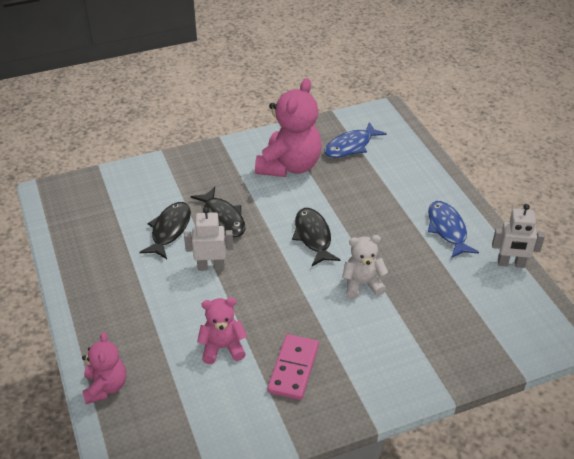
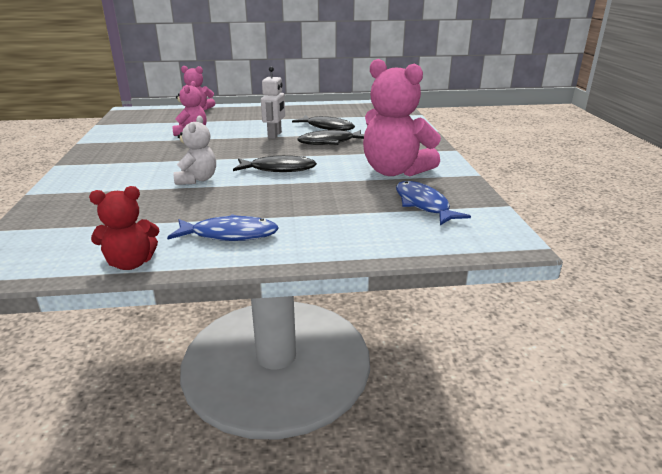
camera: 105 degrees right, 15 degrees down
pink domino [267,334,319,400] -> none
white robot [492,204,545,268] -> red teddy bear [89,186,159,270]

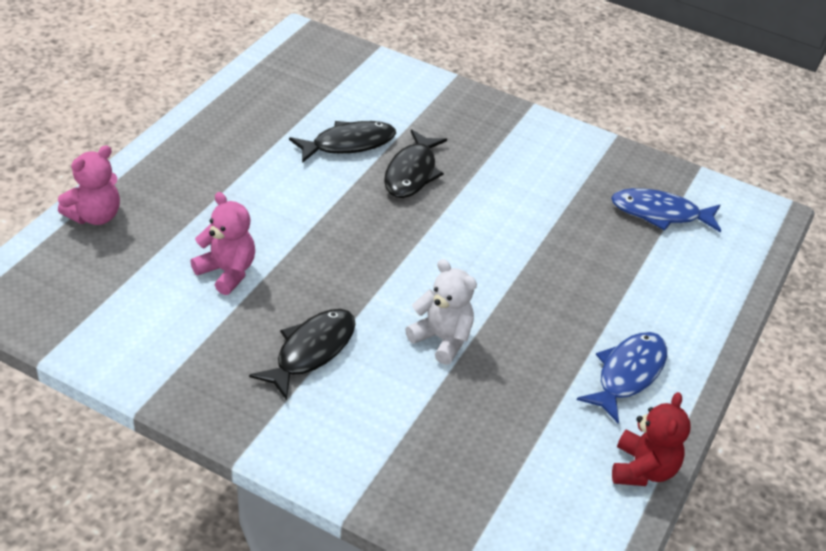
camera: 60 degrees left, 15 degrees up
black fish [233,155,317,172] -> black fish moved to [249,309,356,400]
white robot [261,67,285,139] -> none
pink teddy bear [363,59,441,177] -> none

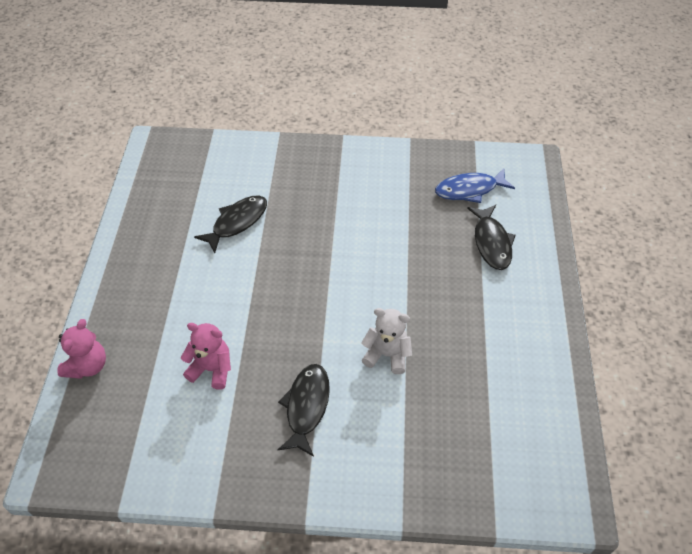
camera: 20 degrees left, 10 degrees up
black fish [384,129,447,198] -> black fish moved to [467,205,516,270]
blue fish [577,332,667,423] -> none
red teddy bear [612,392,691,486] -> none

